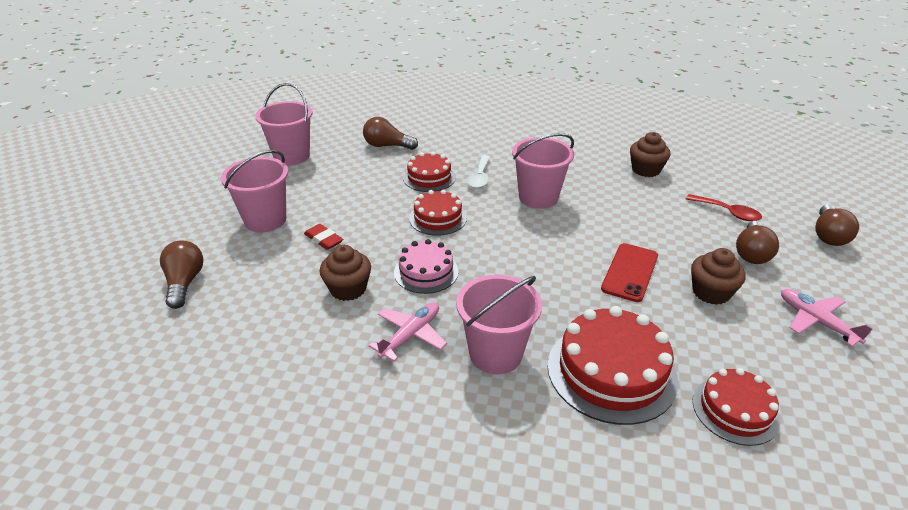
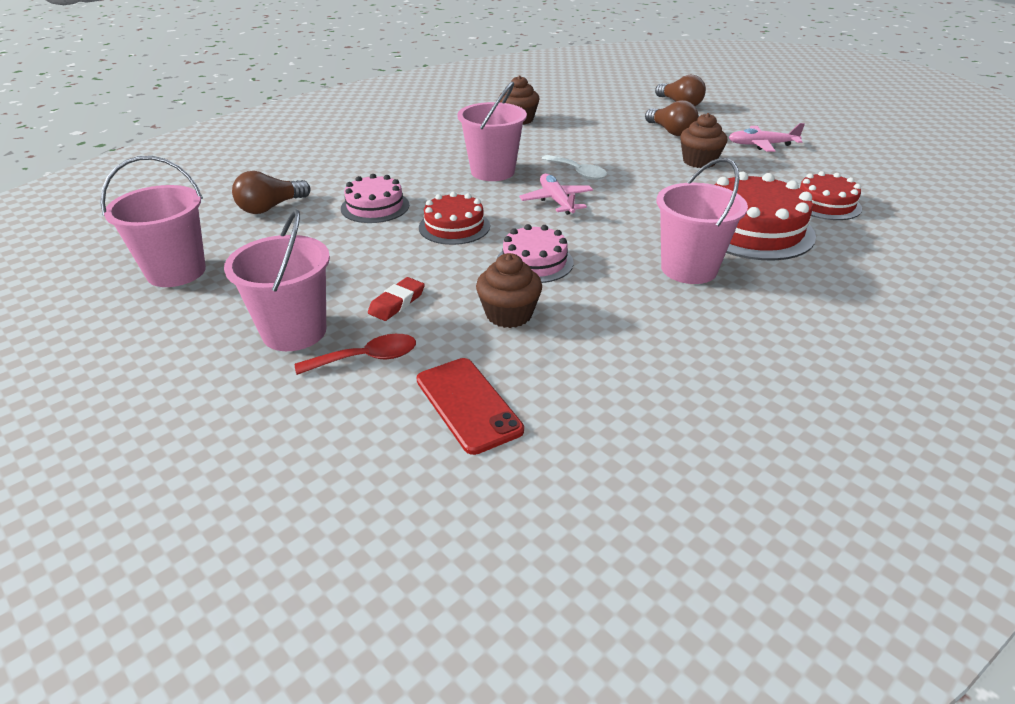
camera: 55 degrees left, 0 degrees up
brown light bulb [160,240,203,309] -> none
red eraser [304,224,343,250] -> red eraser turned 45 degrees counterclockwise [368,277,425,321]
pink plane [369,302,447,362] -> pink plane moved to [519,174,593,215]
red cake [403,152,456,192] -> pink cake [341,174,409,223]
white spoon [467,155,490,188] -> white spoon moved to [541,155,607,180]
red phone [601,243,658,302] -> red phone moved to [417,358,524,455]
red spoon [686,194,762,221] -> red spoon moved to [295,334,416,375]

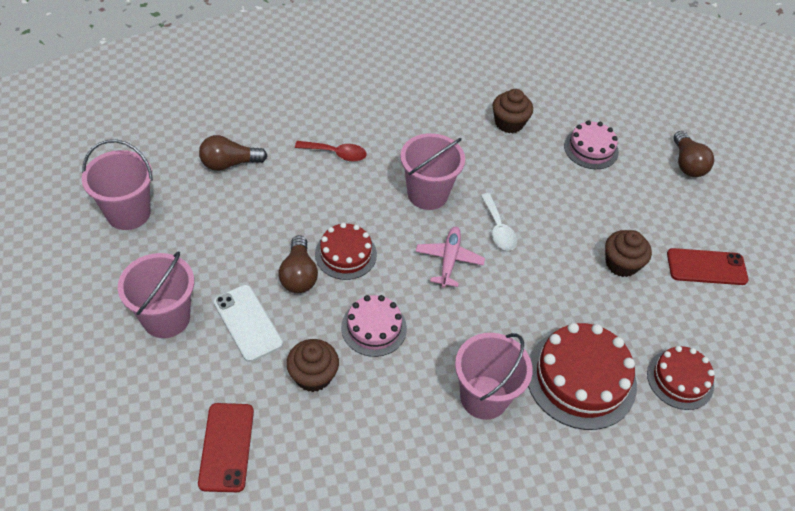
camera: 25 degrees right, 15 degrees up
red spoon [295,334,416,375] -> red spoon moved to [295,141,367,162]
pink cake [341,174,409,223] -> pink cake moved to [564,120,619,169]
red eraser [368,277,425,321] -> white phone [213,285,283,362]
brown light bulb [645,100,698,136] -> brown light bulb moved to [279,235,318,293]
pink plane [729,123,805,152] -> red phone [667,248,749,285]

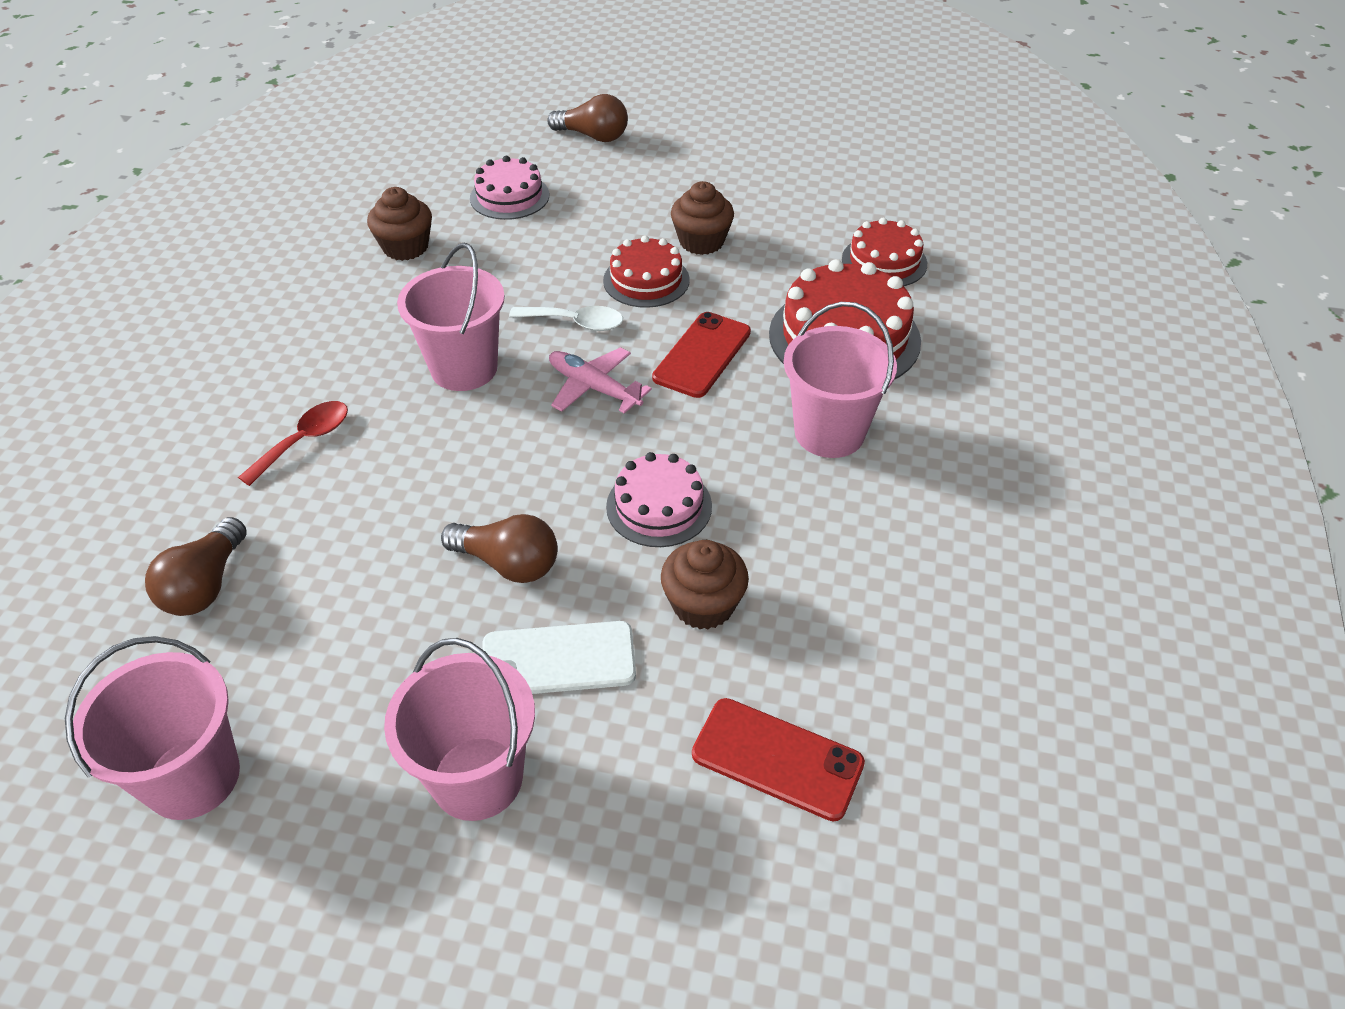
camera: 60 degrees left, 5 degrees down
red cake [315,222,377,280] -> red cake moved to [603,235,690,308]
red phone [667,248,749,285] -> red phone moved to [652,312,751,398]

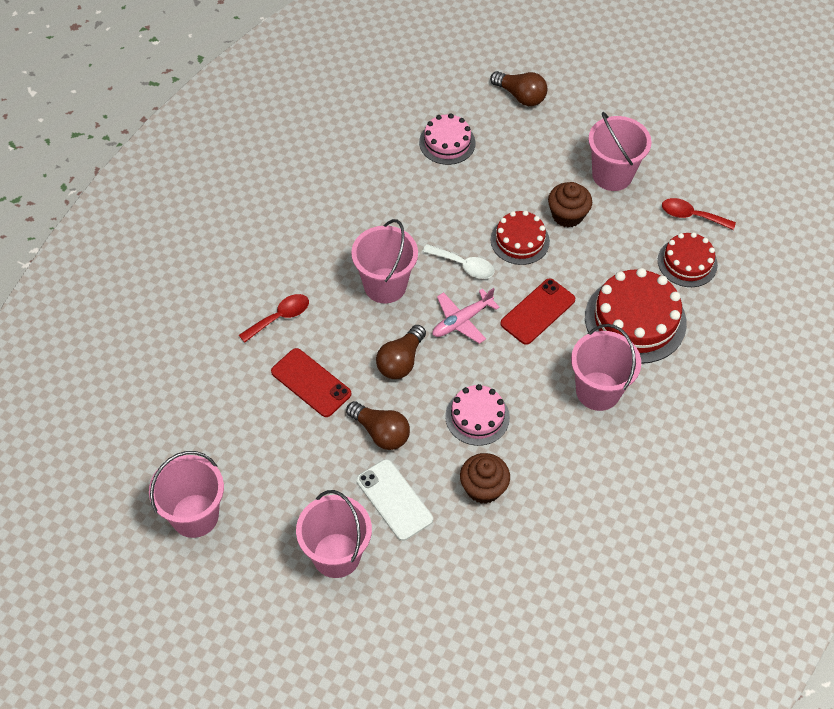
camera: 15 degrees right, 10 degrees up
brown light bulb [145,517,247,616] -> brown light bulb moved to [376,325,426,379]
brown cupcake [367,187,432,261] -> none
white phone [482,621,636,694] -> white phone turned 45 degrees clockwise [356,459,433,541]
pink plane [549,347,652,414] -> pink plane turned 90 degrees counterclockwise [433,288,500,344]
red phone [692,698,865,821] -> red phone moved to [271,348,351,417]
none -> pink bucket [588,112,652,191]
none -> red spoon [662,198,736,230]

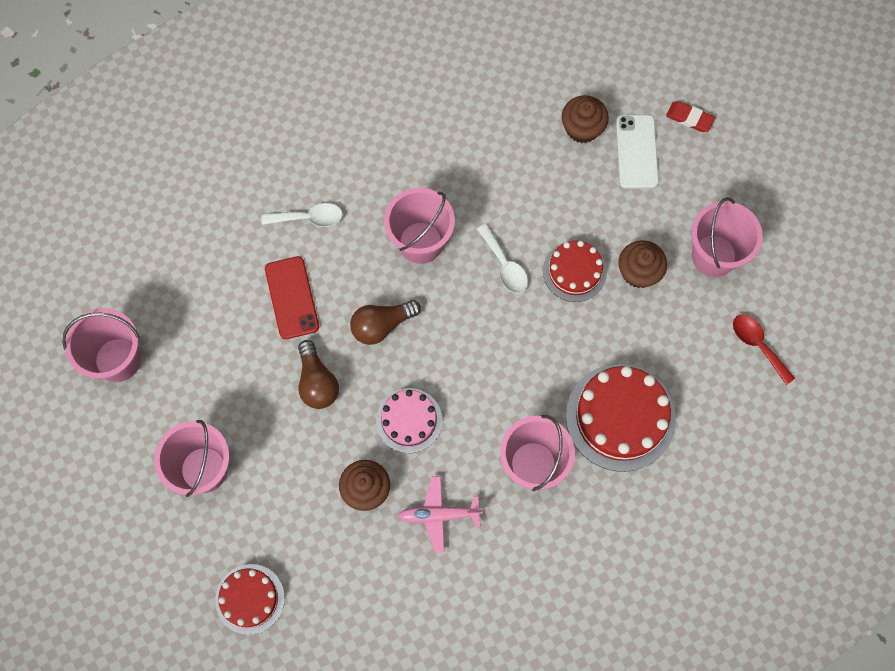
camera: 35 degrees right, 15 degrees up
red spoon [239,294,309,343] -> white spoon [262,203,343,227]
white phone [356,459,433,541] -> white phone moved to [616,115,659,189]
pink cake [419,113,475,165] -> brown cupcake [562,95,609,143]
pink plane [433,288,500,344] -> pink plane moved to [398,476,483,553]
brown light bulb [490,71,547,106] -> red eraser [666,101,715,132]
red phone [500,278,575,345] -> none
red cake [658,232,718,287] -> red cake moved to [215,564,285,635]

